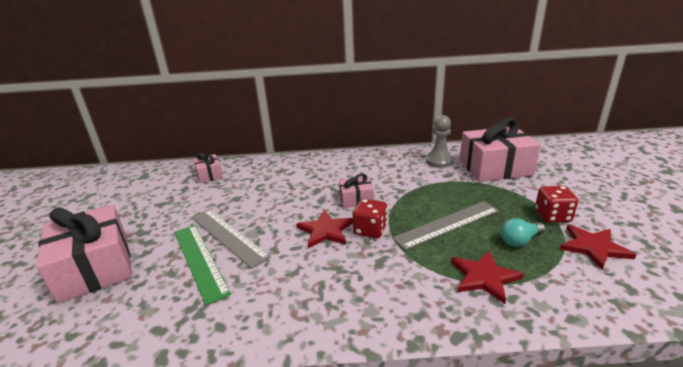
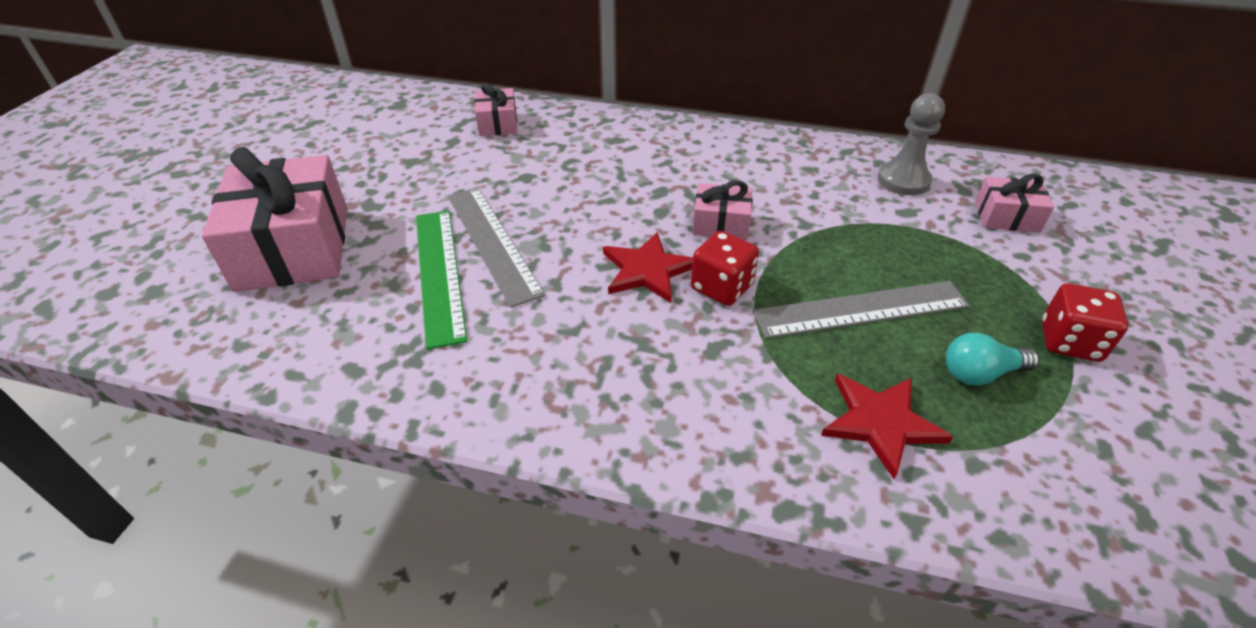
camera: 15 degrees right, 15 degrees up
pink gift [460,117,541,182] -> pink gift [975,174,1054,233], size x0.49
red star [559,224,637,270] -> none

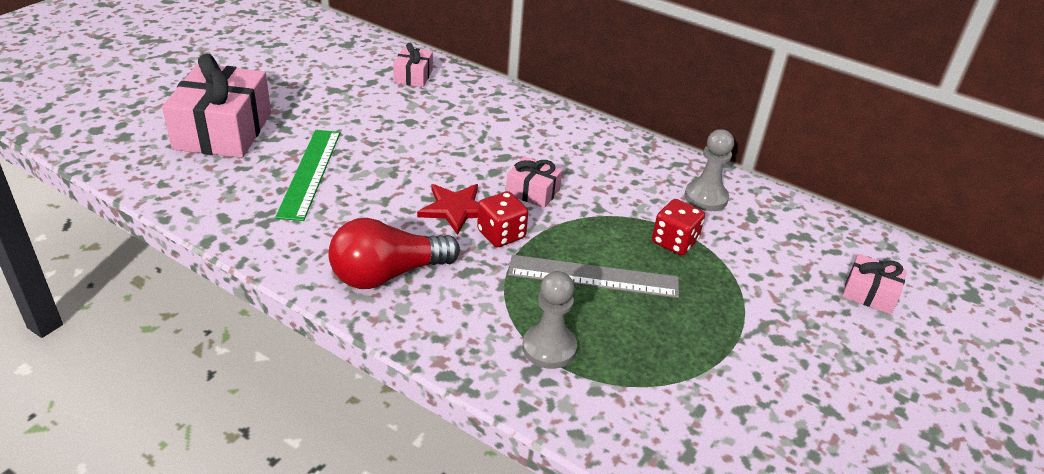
camera: 15 degrees right, 5 degrees down
grey ruler [448,187,545,308] -> none
red star [821,373,953,479] -> grey pawn [522,271,577,369]
turquoise light bulb [946,333,1039,386] -> none
pink gift [975,174,1054,233] -> pink gift moved to [842,254,907,314]
red dice [1042,283,1129,362] -> red dice moved to [652,199,705,255]
none -> red light bulb [328,218,460,289]

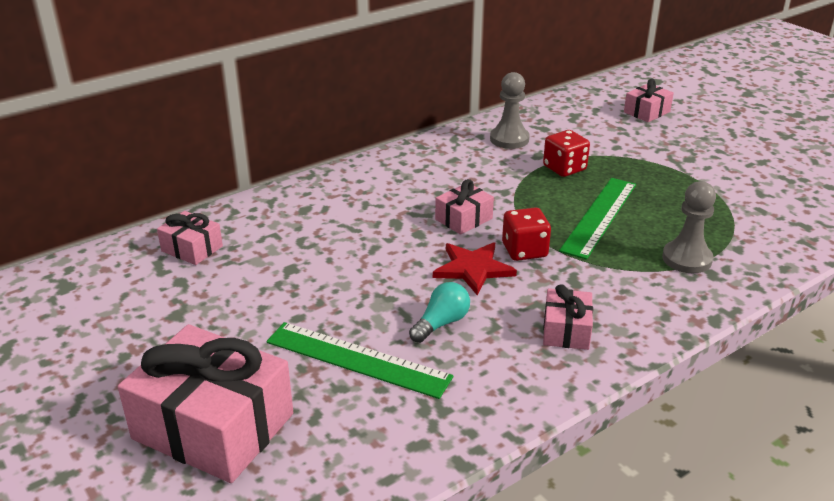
camera: 65 degrees left, 5 degrees down
red light bulb [328,218,460,289] -> pink gift [543,284,593,350]
grey ruler [508,255,679,298] -> green ruler [559,178,636,260]
none -> turquoise light bulb [409,282,470,343]

